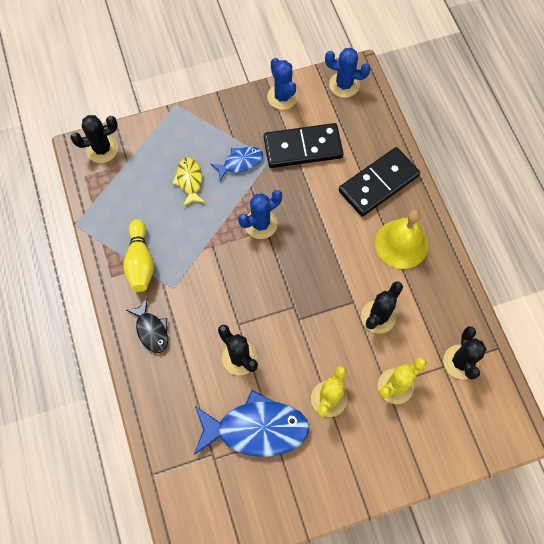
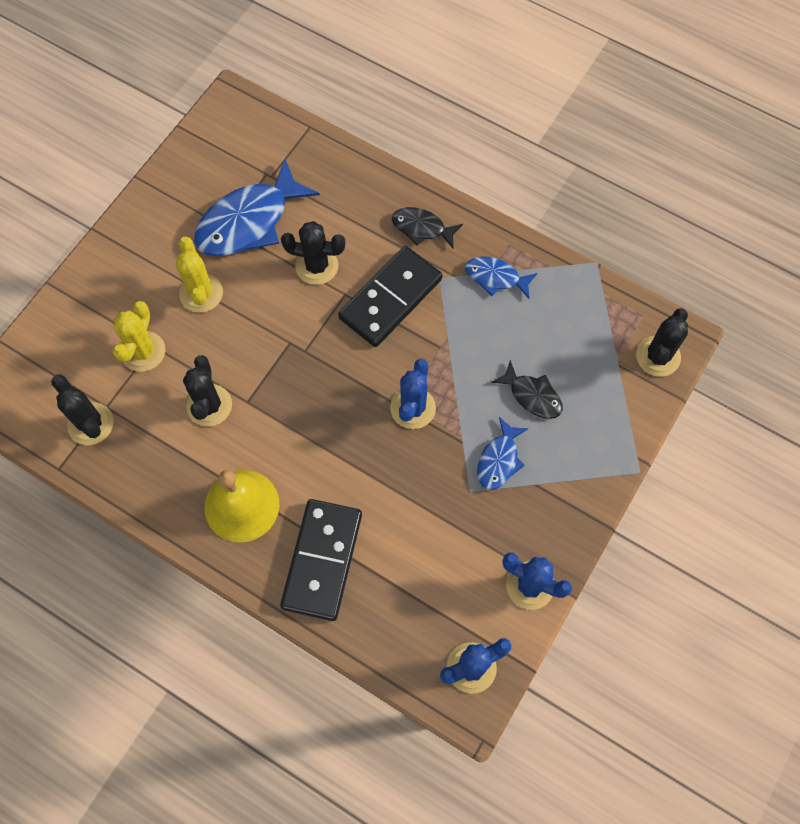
camera: 140 degrees right, 0 degrees up
yellow bowling pin [123,219,154,292] -> blue fish [465,256,538,299]
yellow fish [172,157,205,206] -> black fish [491,360,563,419]
black domino [264,123,343,168] -> black domino moved to [338,246,442,347]

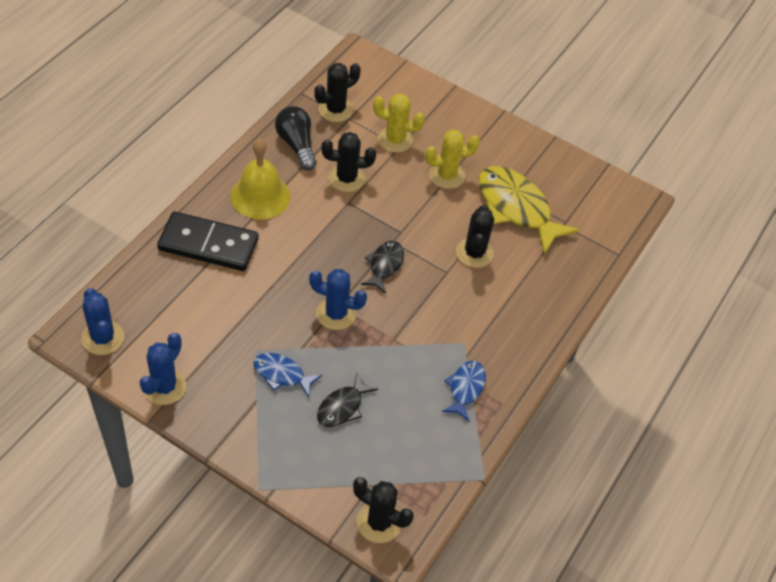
camera: 85 degrees right, 15 degrees down
blue fish [194,159,320,256] -> yellow fish [478,166,579,254]
black domino [338,246,442,347] -> none
black fish [392,207,463,248] -> black fish moved to [361,241,404,294]
none -> black light bulb [275,106,317,170]

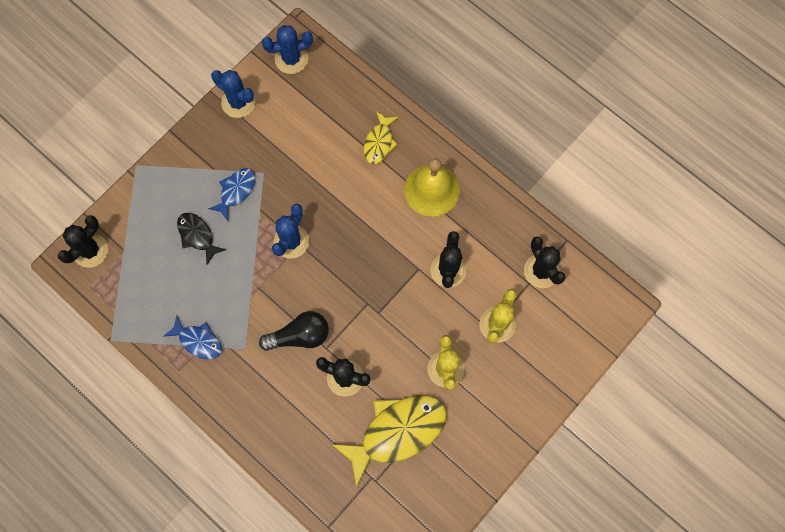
camera: 105 degrees right, 20 degrees up
black domino [157,211,259,271] -> yellow fish [363,111,399,164]
black light bulb [275,106,317,170] -> black light bulb moved to [259,311,329,351]
black fish [361,241,404,294] -> none

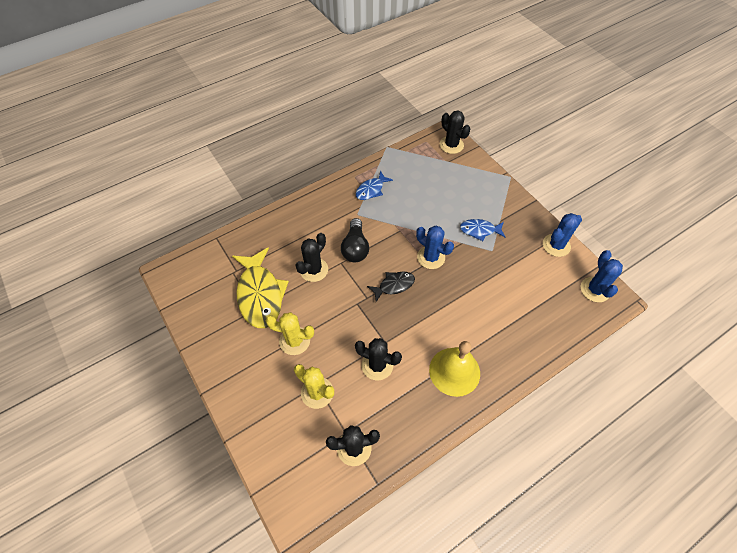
camera: 105 degrees right, 15 degrees down
black fish [177,213,226,265] -> black fish moved to [367,272,415,302]
blue fish [208,168,256,221] -> blue fish turned 135 degrees clockwise [460,219,505,241]
yellow fish [363,111,399,164] -> none

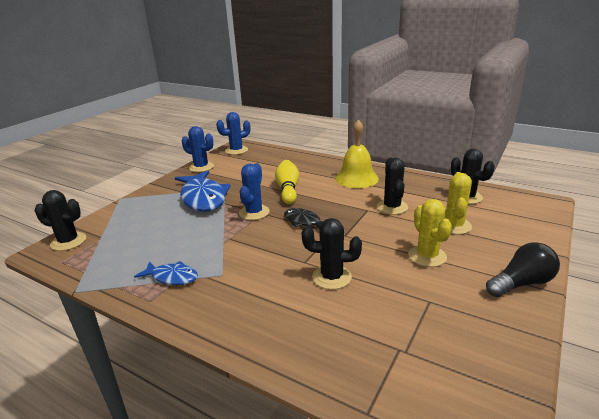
camera: 115 degrees left, 30 degrees down
yellow fish [232,247,289,328] -> none
black light bulb [341,218,369,262] -> black light bulb moved to [486,242,560,297]
black cactus [440,111,471,154] -> black cactus turned 75 degrees clockwise [35,190,86,251]
blue fish [460,219,505,241] -> blue fish [175,170,230,212], size x1.88
none -> yellow bowling pin [275,160,299,204]

